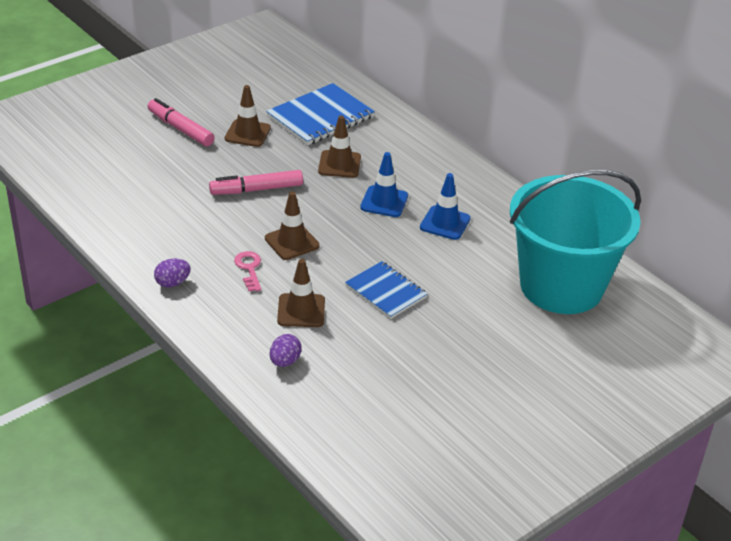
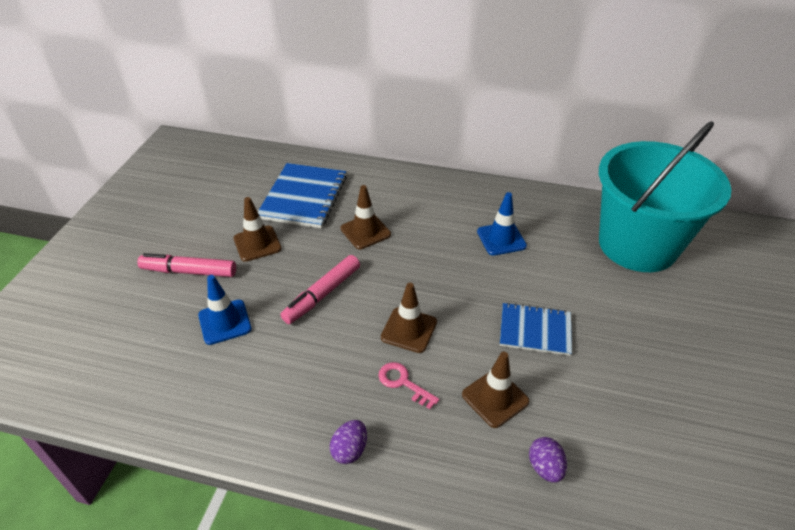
camera: 35 degrees left, 5 degrees up
blue traffic cone [360,152,408,217] -> blue traffic cone moved to [198,275,252,345]

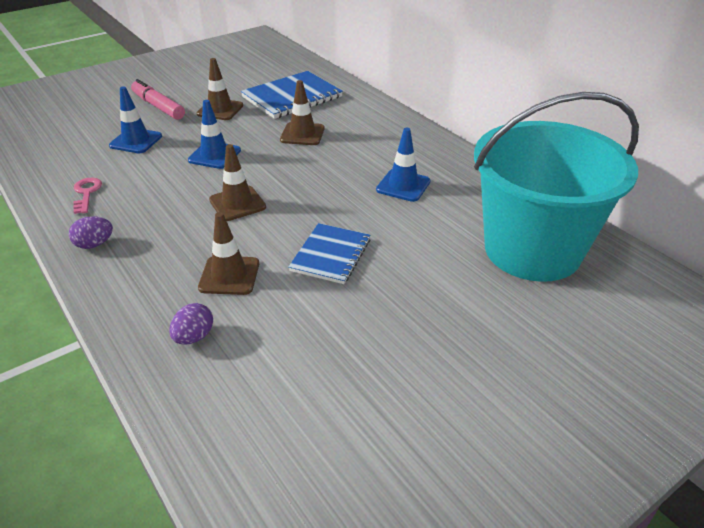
camera: 40 degrees right, 5 degrees down
pink marker [280,255,360,324] -> blue traffic cone [188,100,241,169]
pink key [378,362,439,409] -> pink key moved to [73,178,102,214]
blue notebook [500,302,572,356] -> blue notebook turned 60 degrees clockwise [288,223,370,284]

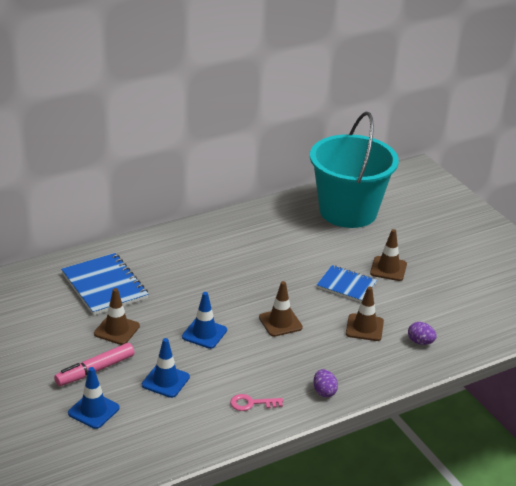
camera: 85 degrees left, 5 degrees down
brown traffic cone [280,80,325,145] -> brown traffic cone moved to [370,229,407,281]
blue traffic cone [376,128,430,202] -> blue traffic cone moved to [68,367,120,429]

